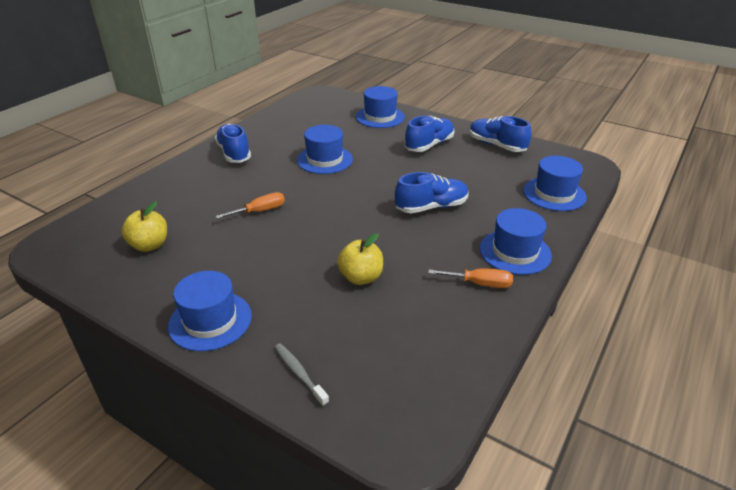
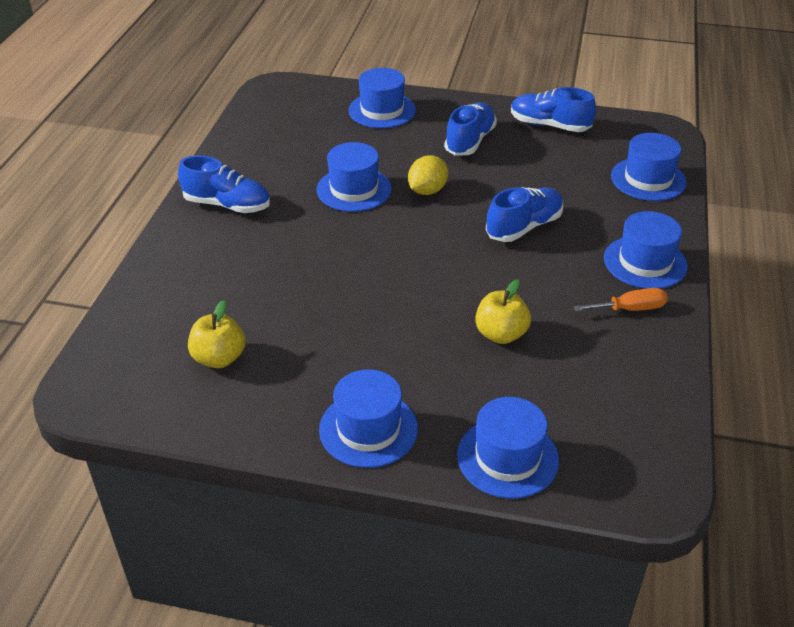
camera: 20 degrees left, 5 degrees up
blue shoe [215,124,251,163] -> blue shoe turned 150 degrees clockwise [178,155,270,213]
orange screwdriver [215,192,285,219] -> none
grey toothbrush [275,343,329,406] -> blue hat [457,397,559,499]
none -> yellow lemon [408,155,448,195]

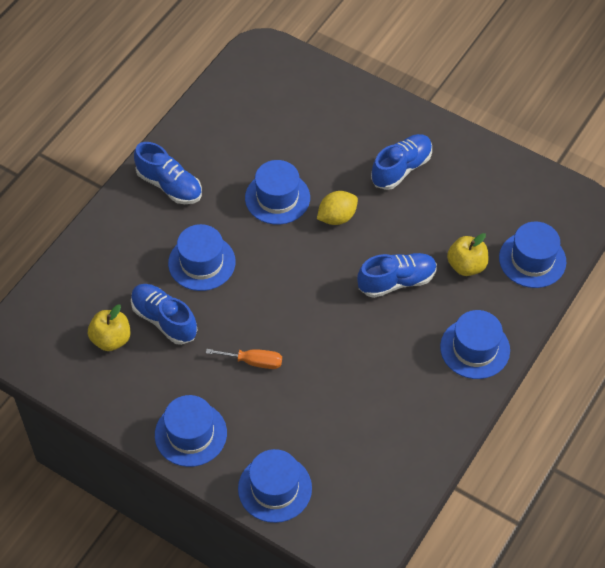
camera: 20 degrees right, 15 degrees up
blue hat [348,68,416,128] -> blue hat moved to [168,224,235,291]
yellow apple [475,279,531,344] -> yellow apple moved to [447,233,489,276]
blue shoe [511,87,596,132] -> blue shoe moved to [131,284,197,345]
orange screwdriver [574,288,668,311] -> orange screwdriver moved to [206,349,282,369]

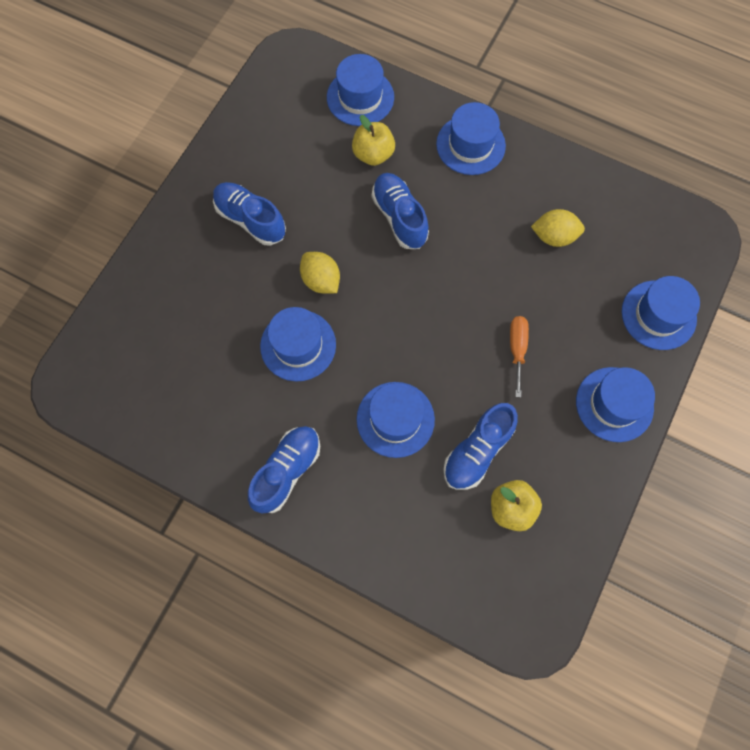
camera: 95 degrees left, 15 degrees up
none -> yellow lemon [531,209,585,247]

